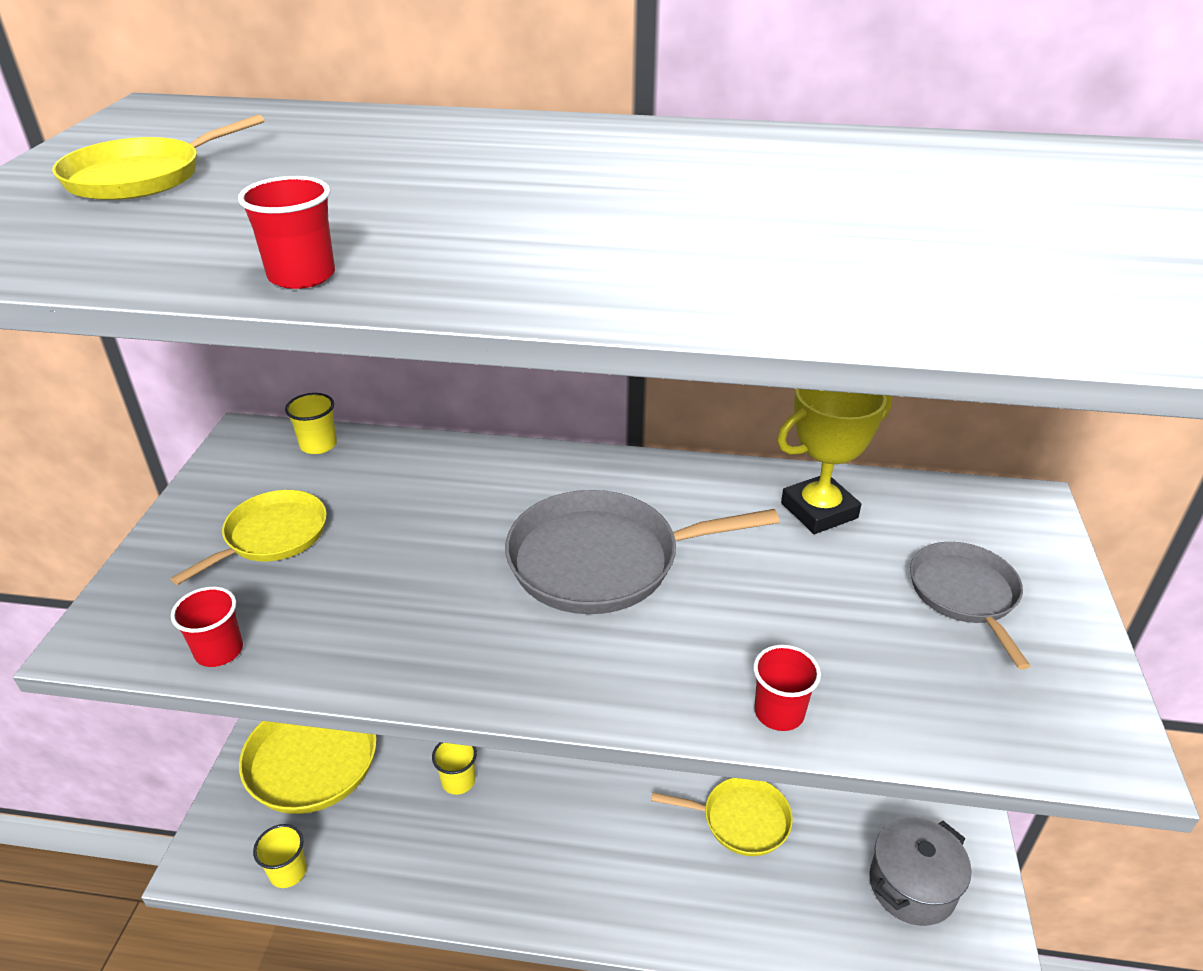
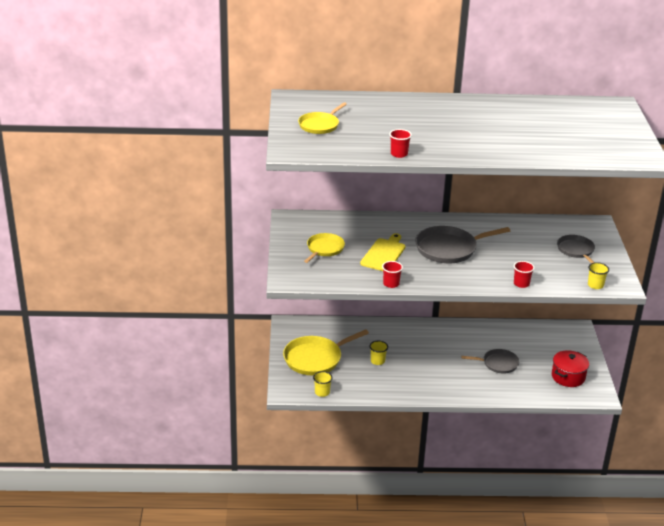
camera: 10 degrees left, 5 degrees down
red cup [171,587,243,667] -> red cup moved to [382,261,403,288]
yellow cup [285,393,337,454] -> yellow cup moved to [588,262,609,289]
yellow pan [651,778,793,856] -> grey pan [461,349,519,374]
yellow trophy [777,389,892,534] -> none
grey pot [869,817,971,926] -> red pot [552,350,589,387]
none -> yellow cutting board [360,233,405,271]

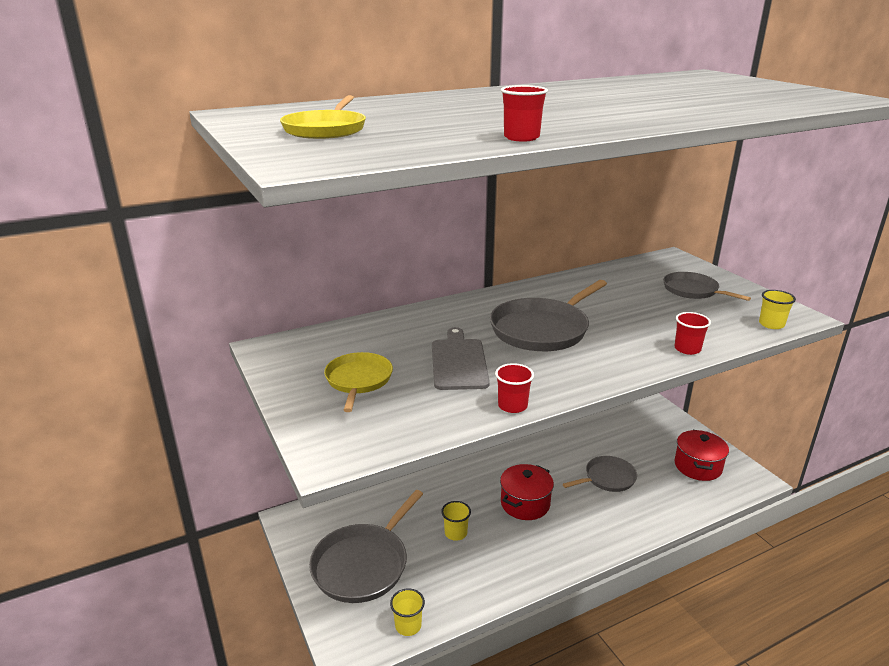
camera: 25 degrees left, 5 degrees down
yellow pan [283,329,369,376] -> grey pan [309,490,423,603]
yellow cutting board [360,233,405,271] -> grey cutting board [432,327,490,390]
none -> red pot [500,464,554,520]

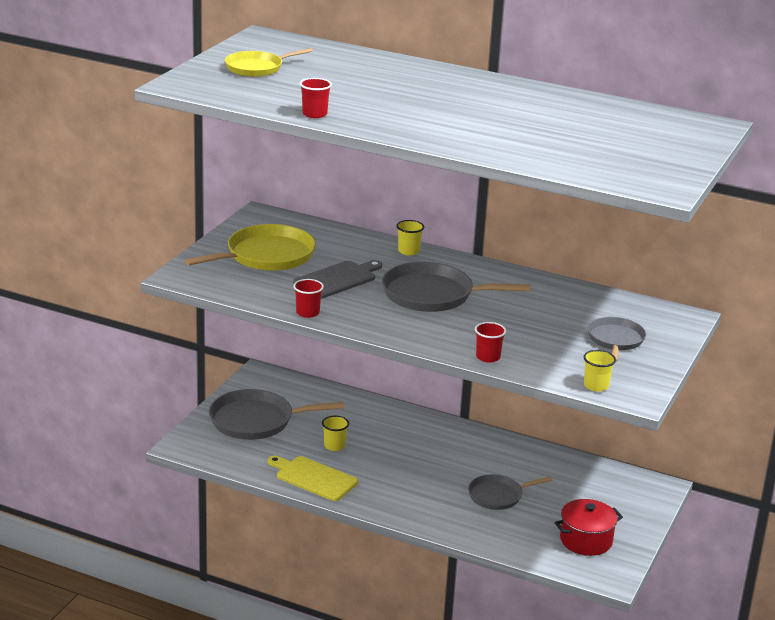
camera: 50 degrees right, 0 degrees up
yellow pan [324,352,393,412] -> yellow pan [184,224,316,271], size x1.62
yellow cup [390,588,425,636] -> yellow cup moved to [396,220,424,256]
red pot [500,464,554,520] -> none
grey pan [563,456,637,492] -> grey pan turned 135 degrees clockwise [468,474,553,510]
none -> yellow cutting board [268,456,358,501]

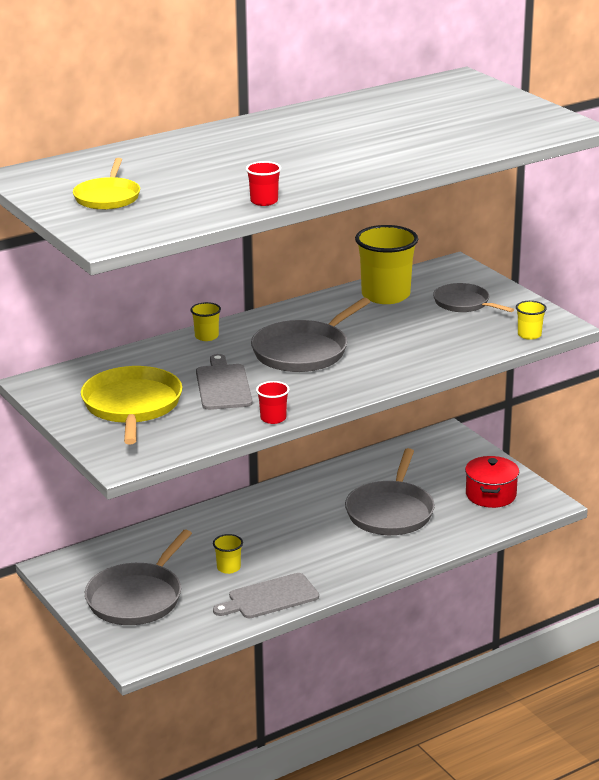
camera: 55 degrees left, 0 degrees up
yellow cutting board [268,456,358,501] -> grey cutting board [213,573,319,618]
grey pan [468,474,553,510] -> grey pan [345,448,435,535], size x1.62
red cup [475,322,506,363] -> none
none -> yellow cup [355,225,418,304]

